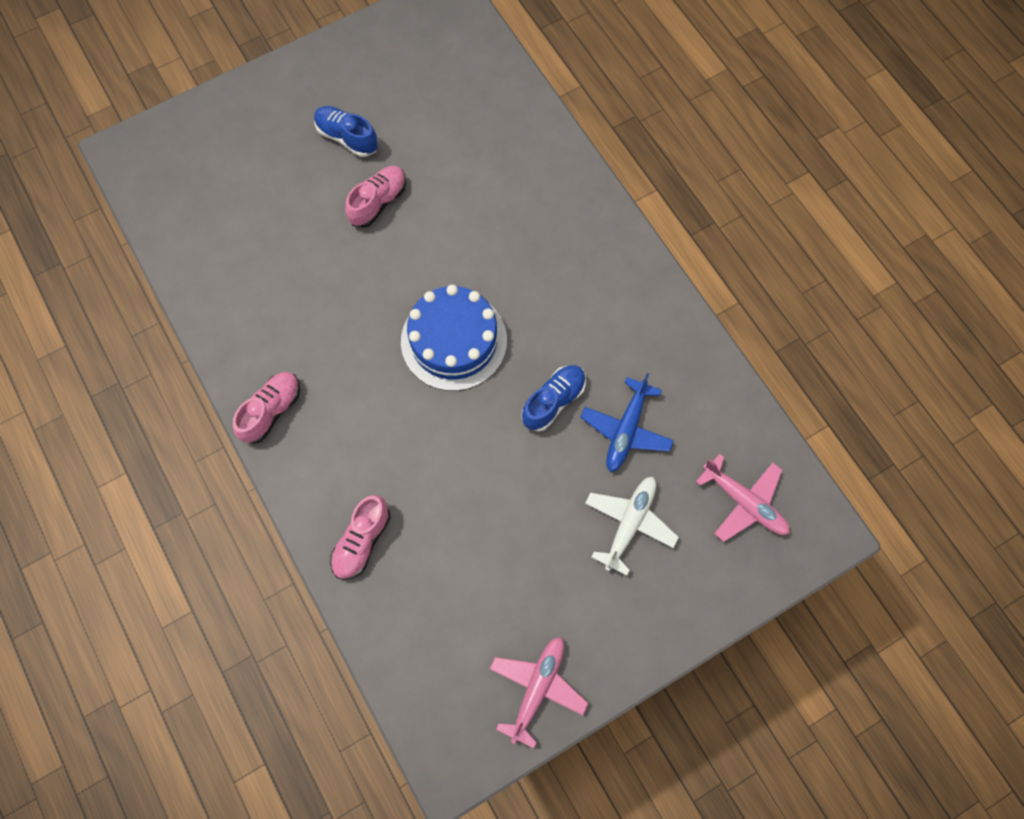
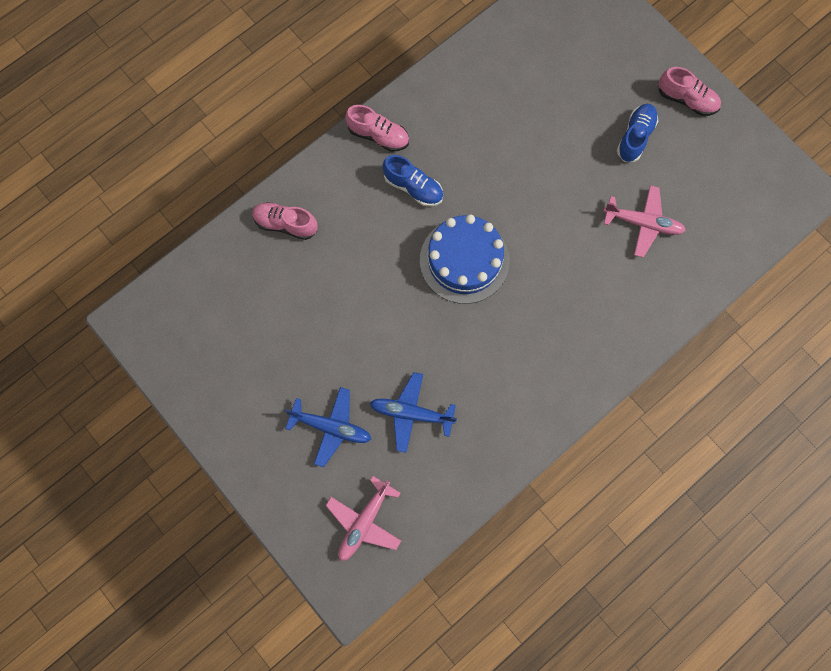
camera: 80 degrees right, 5 degrees up
pink shoe [345,166,406,228] -> pink shoe moved to [658,67,721,116]
pink plane [490,637,588,749] -> pink plane moved to [603,185,686,257]
blue shoe [522,365,586,432] -> blue shoe moved to [383,155,443,207]
white plane [585,477,679,576] -> blue plane [285,387,371,467]

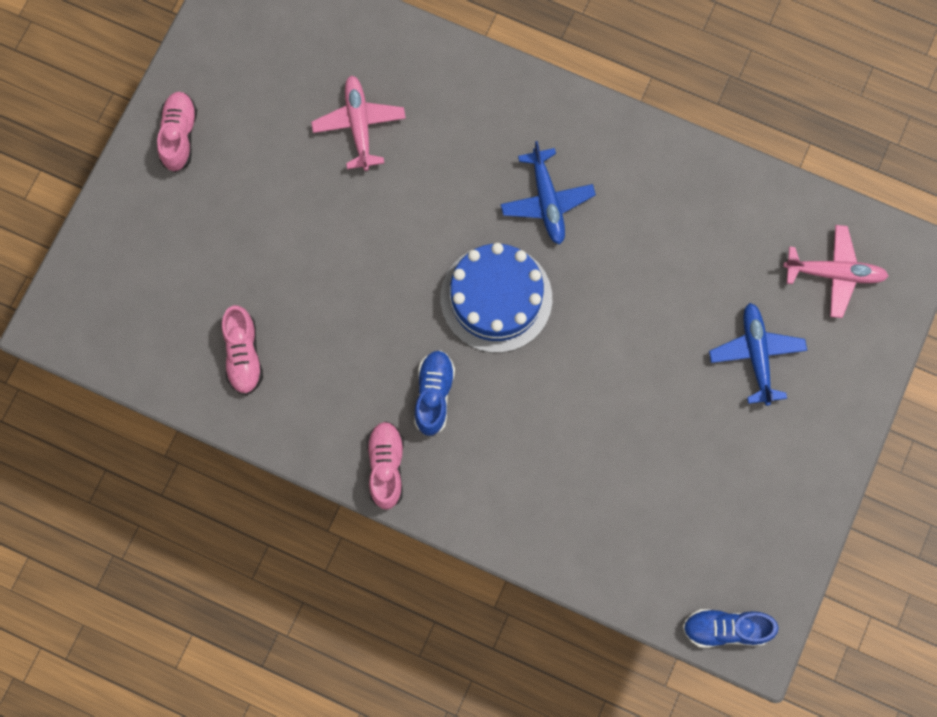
camera: 115 degrees left, 0 degrees up
pink shoe [252,202,318,240] -> pink shoe moved to [222,305,263,396]
blue plane [370,372,457,453] -> blue plane moved to [501,141,596,245]
blue shoe [617,104,658,162] -> blue shoe moved to [683,609,779,648]

